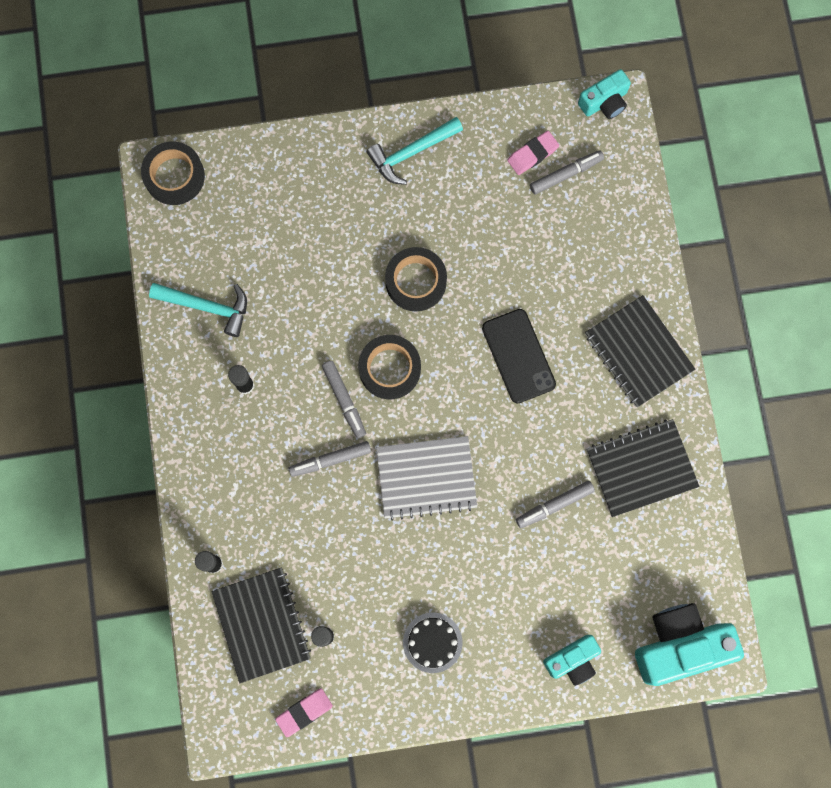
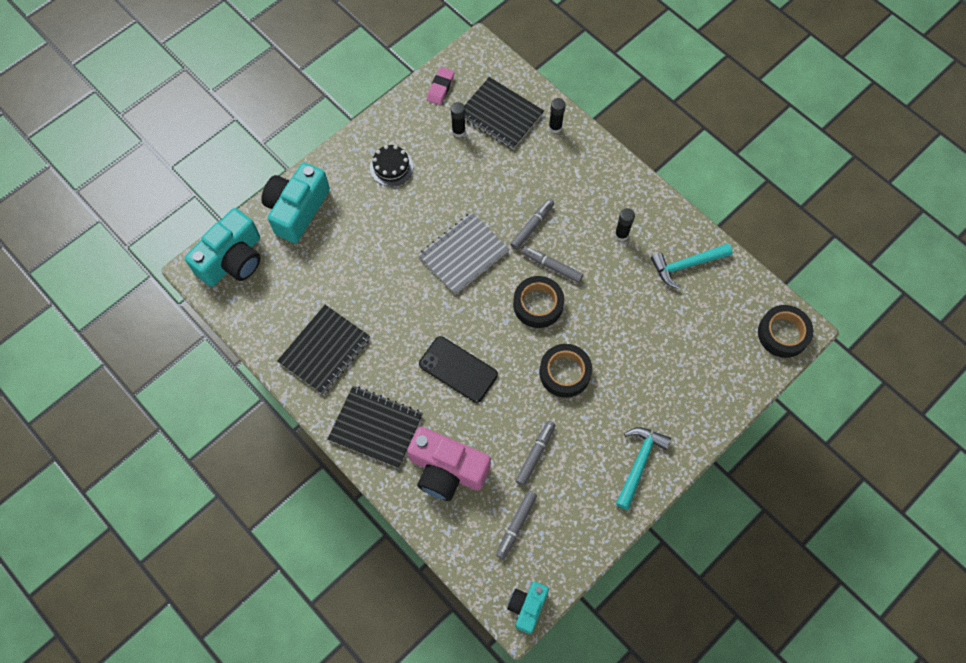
camera: 145 degrees right, 10 degrees down
pink eraser [507,131,559,175] -> none
grey marker [516,481,595,528] -> grey marker moved to [516,421,555,486]
turquoise camera [543,635,601,686] -> turquoise camera [261,163,330,243], size x1.76
none -> pink camera [407,427,491,501]

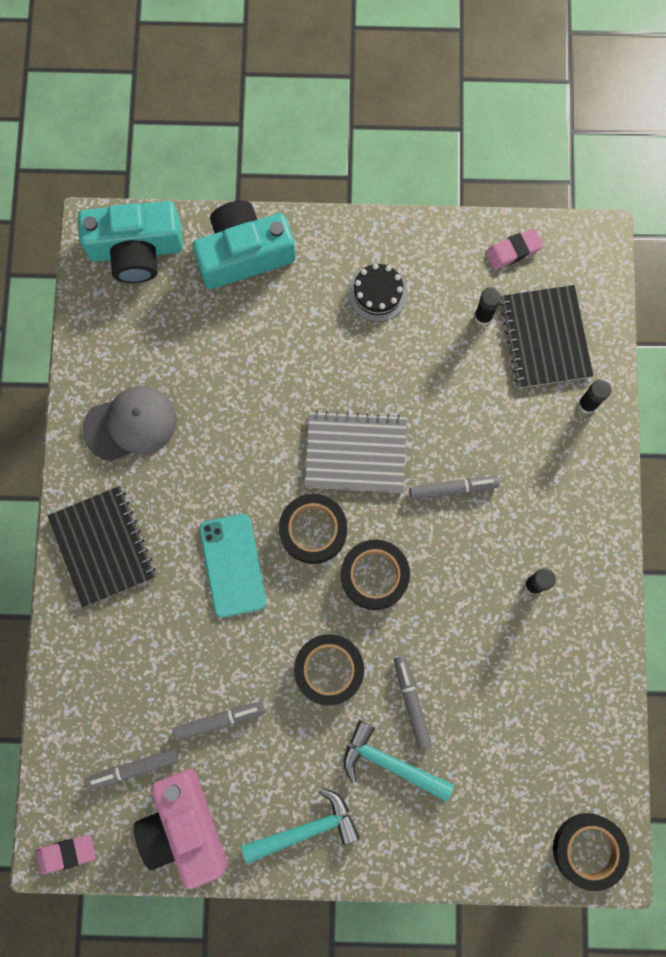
camera: 45 degrees right, 10 degrees up
black notebook [277,305,370,395] -> grey cap [83,386,177,462]
pink camera [407,427,491,501] -> pink camera moved to [134,769,228,889]
black phone [419,336,498,403] -> turquoise phone [200,514,266,618]
turquoise camera [507,582,549,634] -> pink eraser [35,835,96,874]
grey marker [522,246,583,283] -> grey marker moved to [394,656,432,749]
turquoise hammer [651,243,733,289] -> turquoise hammer moved to [344,720,454,802]
none -> black tape [279,494,347,564]

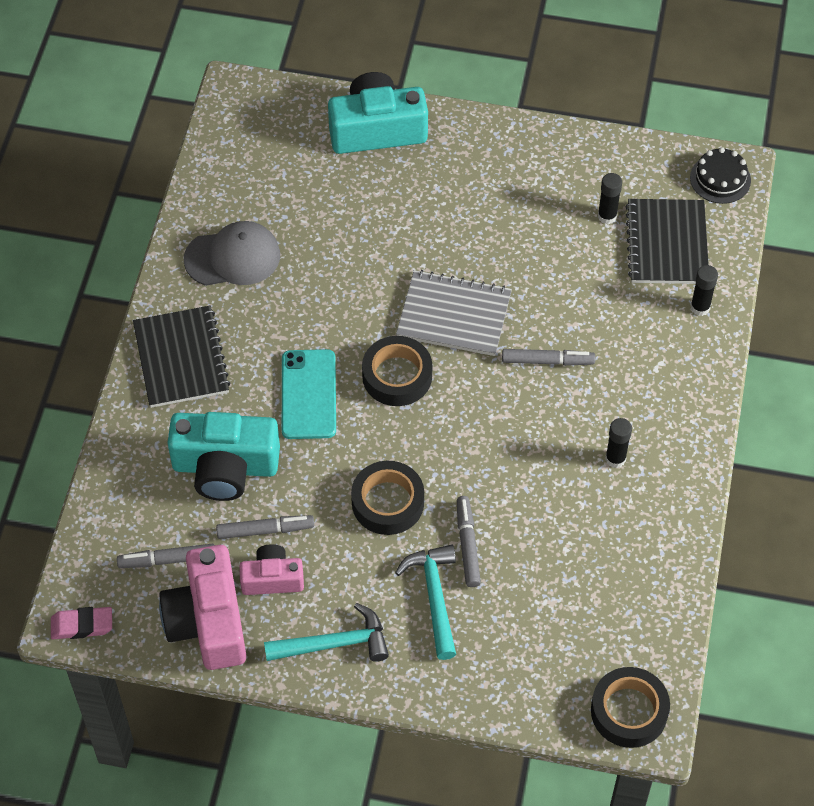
camera: 10 degrees right, 20 degrees down
turquoise camera [78,201,183,283] -> turquoise camera moved to [168,412,280,501]
black tape [341,540,410,610] -> none
turquoise hammer [344,720,454,802] -> turquoise hammer turned 45 degrees clockwise [395,545,456,660]
black cake [348,263,408,322] -> black cake moved to [690,147,751,204]
pink eraser [485,228,543,270] -> none
none -> pink camera [239,544,304,595]

